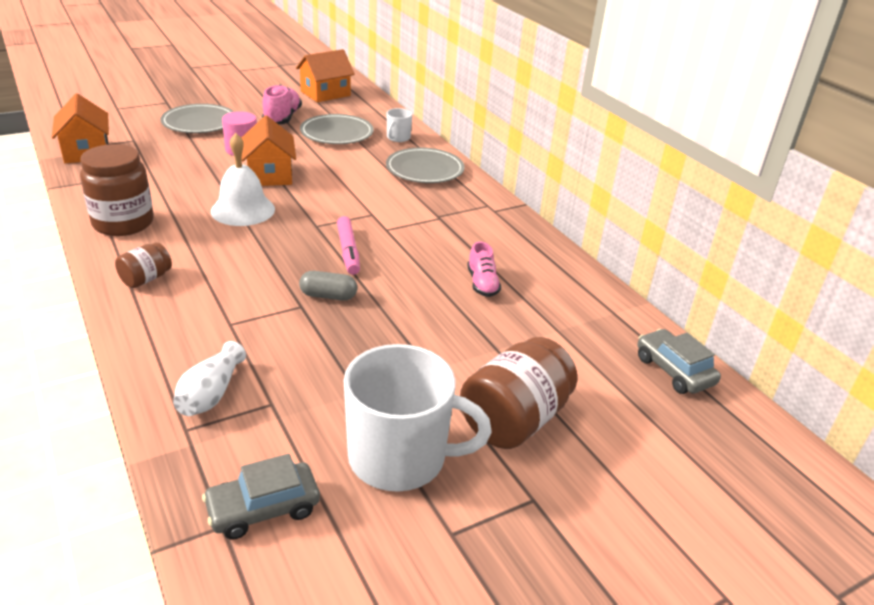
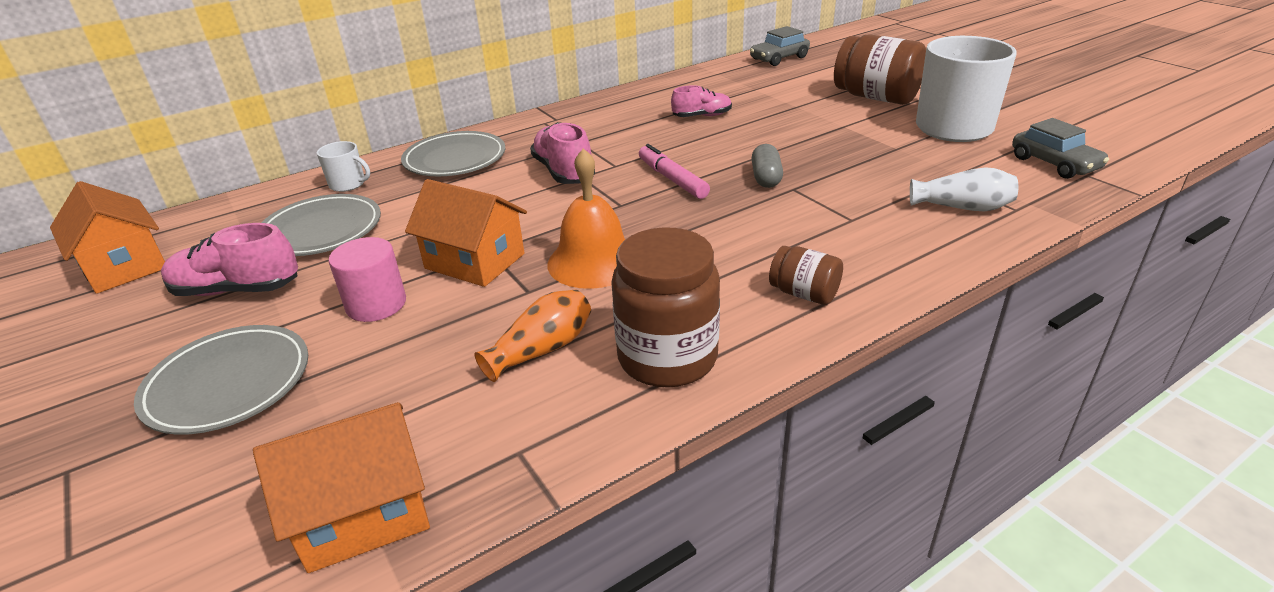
camera: 90 degrees left, 0 degrees up
white bell [211,133,275,226] -> orange bell [547,148,625,289]
orange house [241,115,296,186] -> orange house turned 45 degrees clockwise [405,179,527,287]
pink marker [337,216,360,275] -> pink marker turned 105 degrees counterclockwise [639,144,710,199]
none -> orange vase [475,290,591,382]
none -> pink shoe [530,122,595,184]

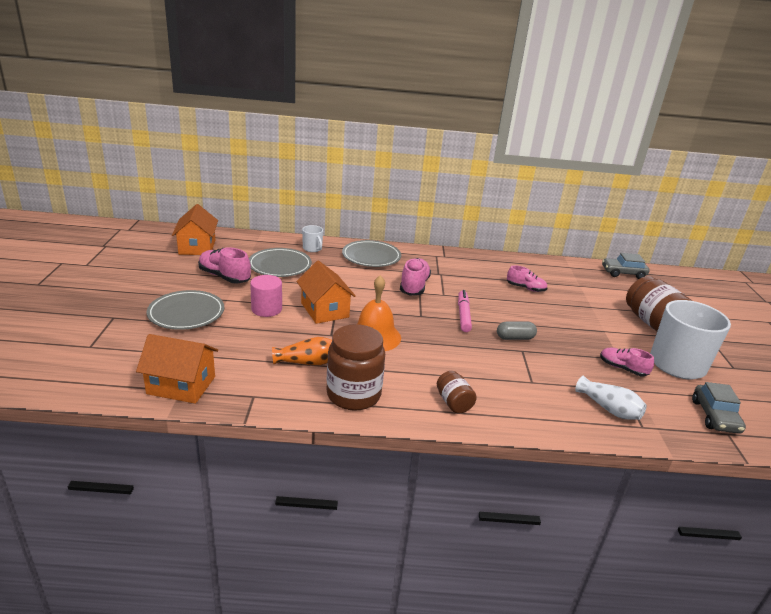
camera: 30 degrees right, 5 degrees down
grey capsule [751,144,783,188] -> grey capsule turned 45 degrees clockwise [497,321,537,340]
none -> pink shoe [600,348,654,377]

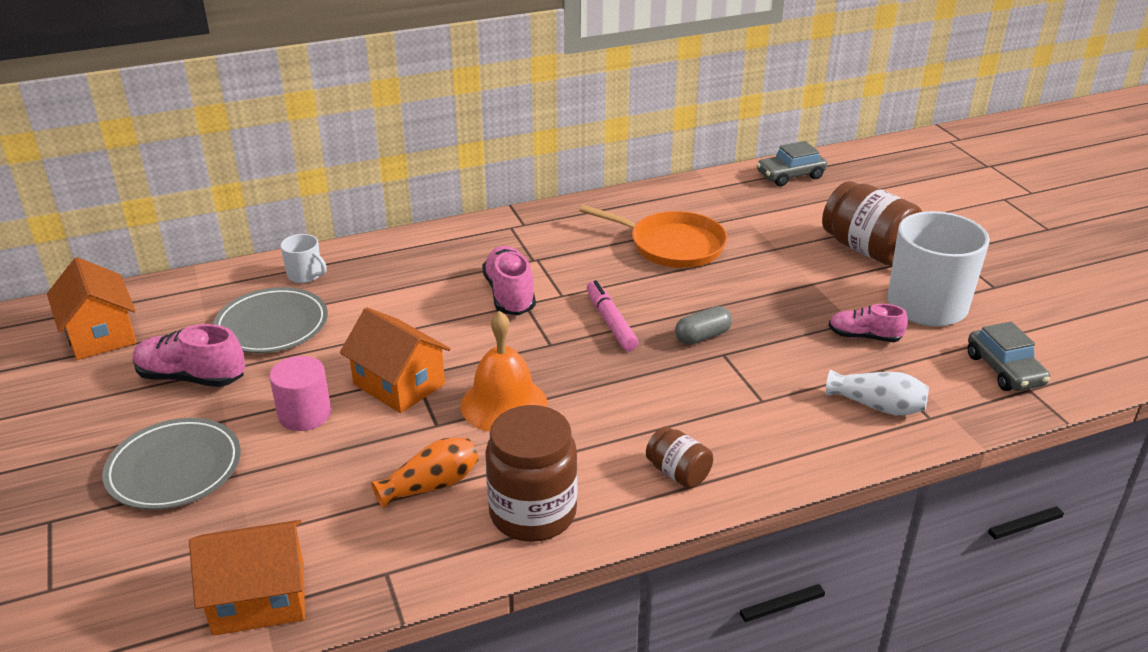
camera: 20 degrees left, 5 degrees up
grey plate [342,240,401,267] -> none
pink shoe [507,265,548,292] -> orange pan [579,205,727,268]

